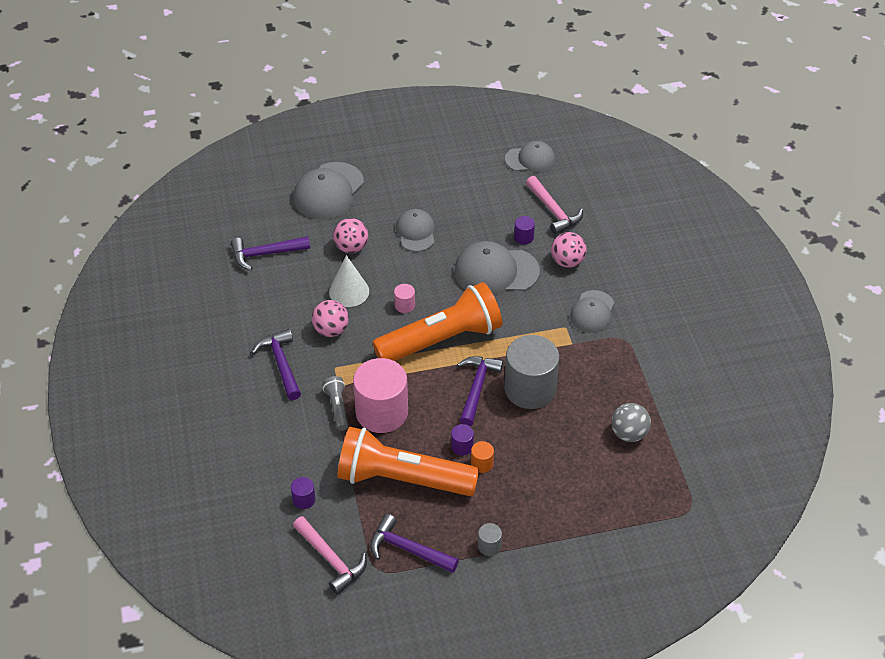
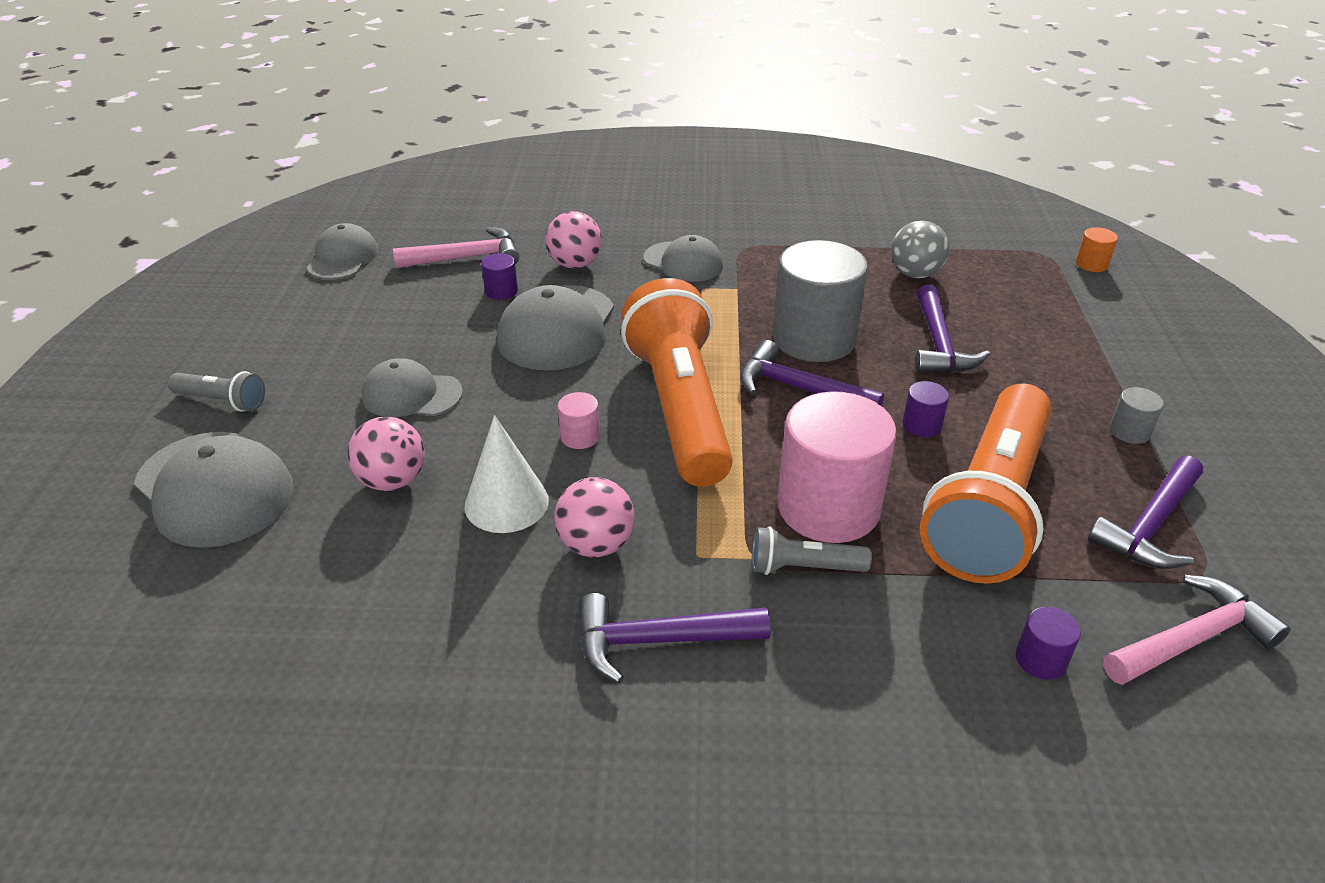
camera: 75 degrees left, 10 degrees down
purple hammer [231,236,310,270] -> purple hammer moved to [915,284,990,373]
orange cylinder [471,441,494,473] -> orange cylinder moved to [1076,227,1118,272]
none -> grey flashlight [168,371,265,412]

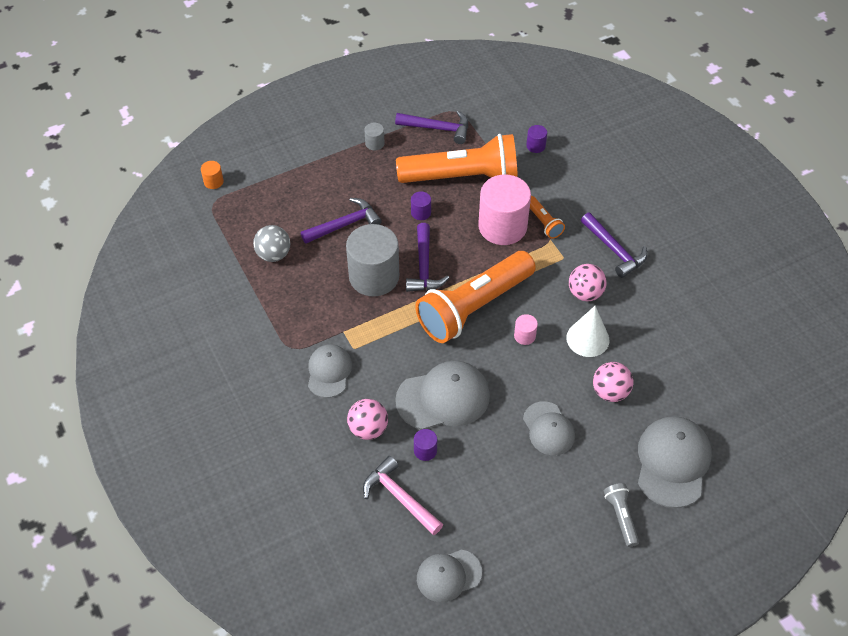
camera: 120 degrees left, 15 degrees up
grey flashlight [752,526,872,575] -> orange flashlight [530,196,565,239]
pink hammer [1103,575,1291,685] -> none

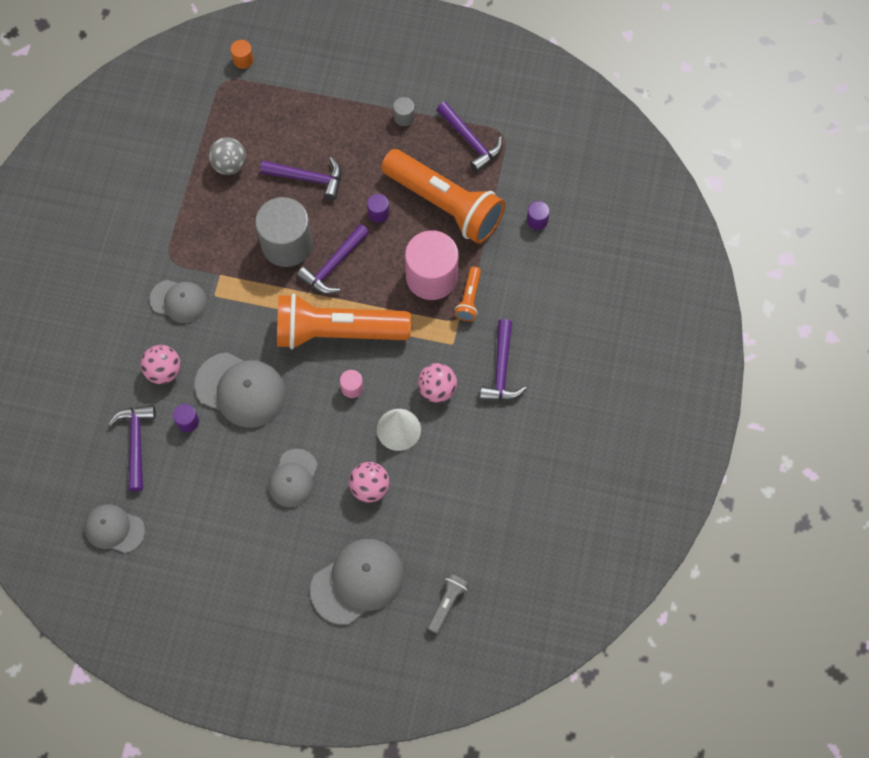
camera: 40 degrees right, 15 degrees up
grey cap [308,344,352,398] -> grey cap turned 60 degrees clockwise [150,280,207,323]
pink hammer [363,456,443,535] -> purple hammer [108,405,156,492]
grey flashlight [604,483,639,547] -> grey flashlight moved to [427,573,469,634]

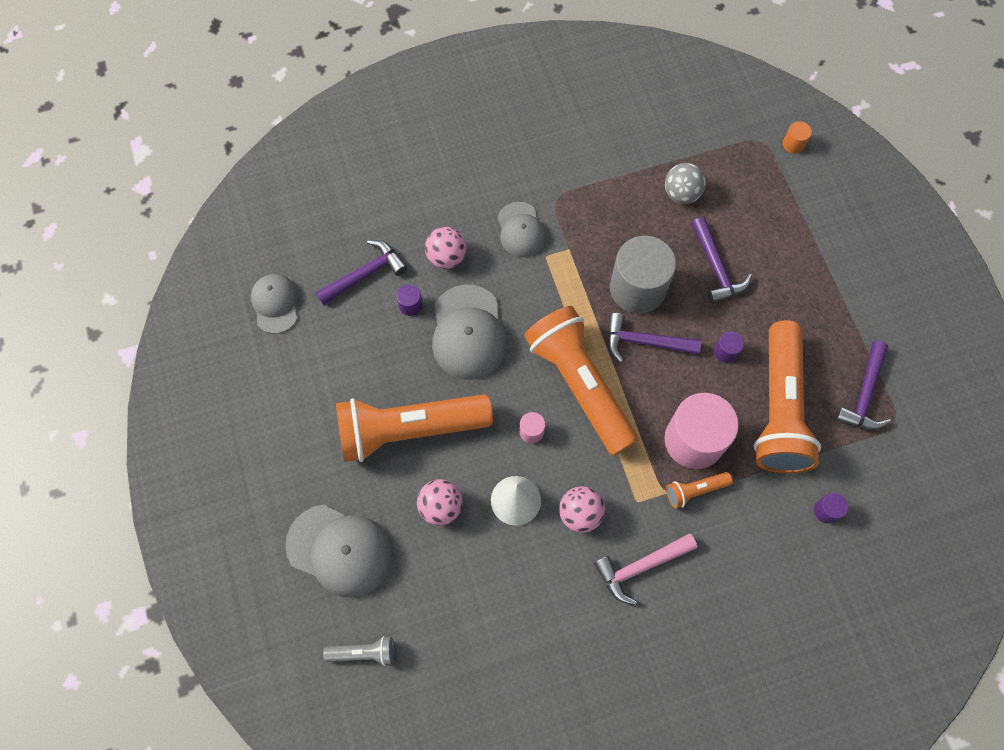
camera: 60 degrees right, 0 degrees up
grey cap [269,449,318,507] -> orange flashlight [336,394,493,462]
grey cylinder [393,97,415,126] -> none
purple hammer [480,319,527,401] -> pink hammer [594,533,697,605]

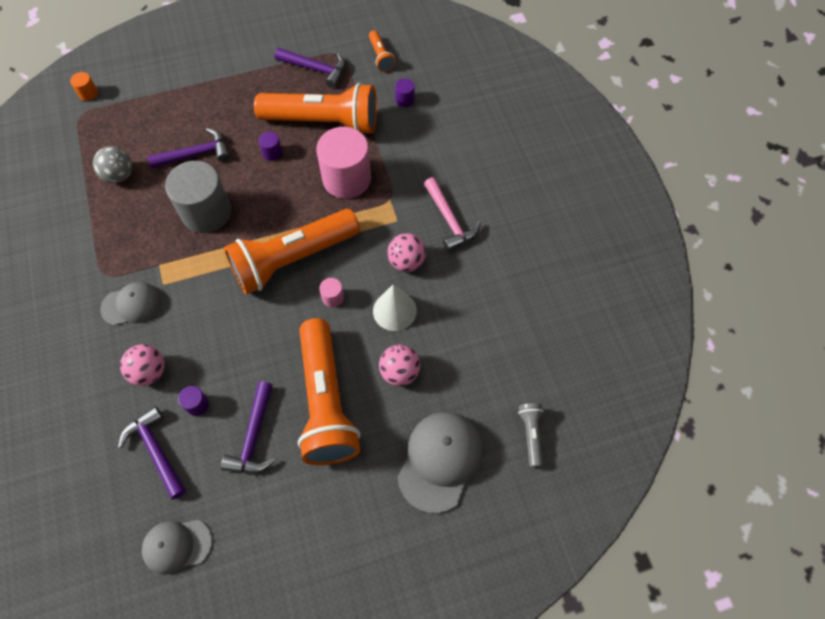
camera: 90 degrees left, 5 degrees down
grey cap [432,285,507,380] -> none
purple hammer [607,313,701,363] -> purple hammer moved to [221,381,275,473]
orange flashlight [666,472,733,509] -> orange flashlight moved to [369,30,395,71]

